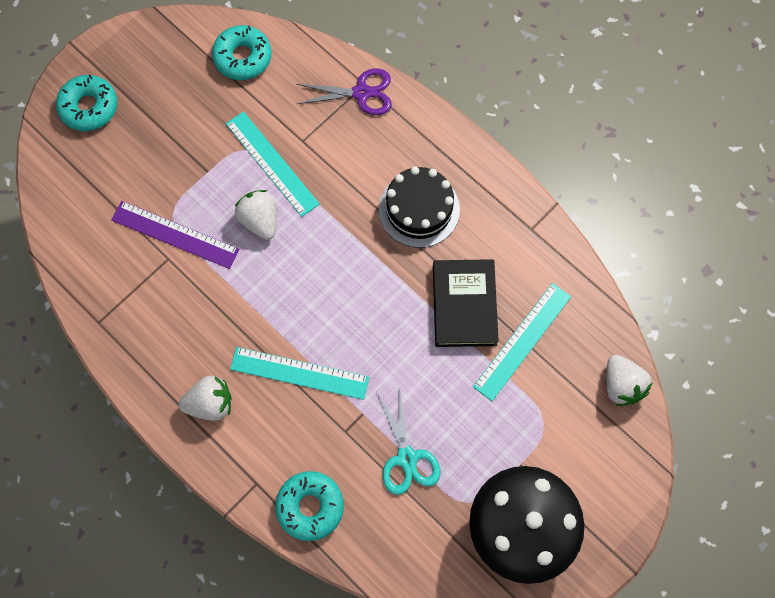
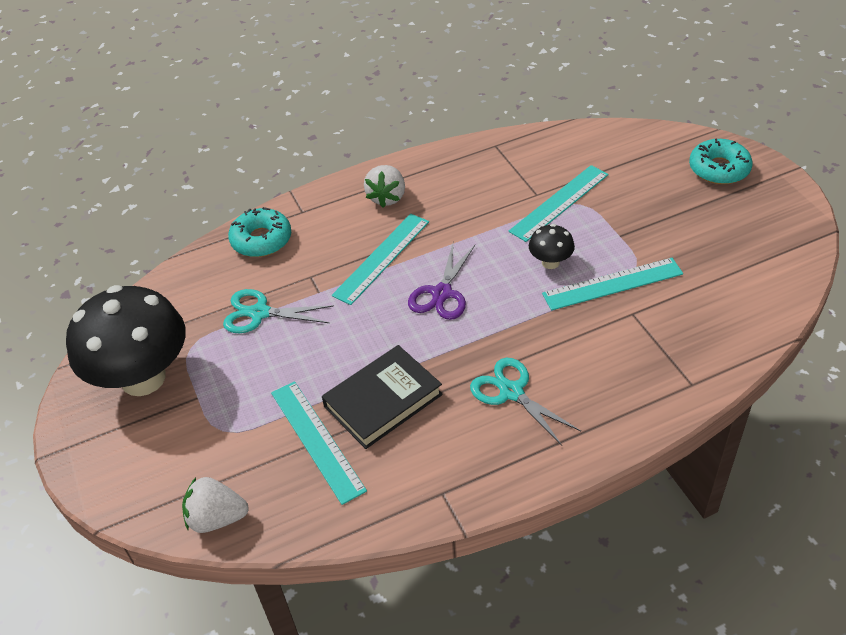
camera: 115 degrees right, 25 degrees down
purple ruler [111,201,239,269] -> turquoise ruler [508,165,609,242]
turquoise donut [212,25,272,80] -> none
white strawberry [235,190,277,240] -> black mushroom [529,224,575,269]
purple scissors [297,69,392,115] -> purple scissors moved to [408,244,475,320]
black cake [379,166,460,248] -> turquoise scissors [470,358,581,446]
black book [433,259,499,347] -> black book turned 60 degrees counterclockwise [322,345,443,449]

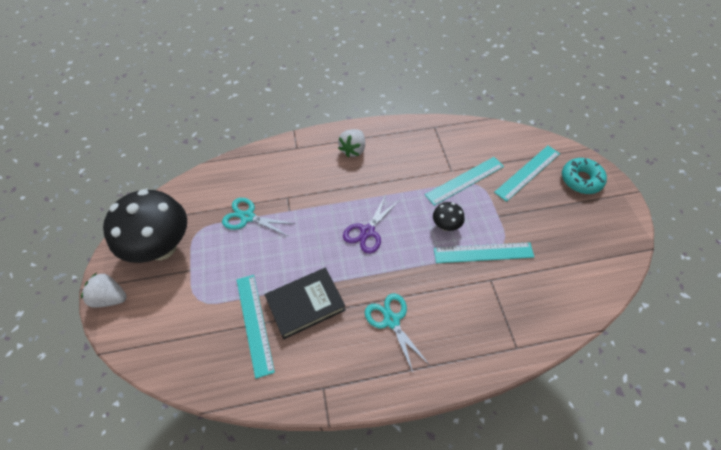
camera: 10 degrees right, 10 degrees up
white strawberry [182,477,249,533] -> white strawberry moved to [81,273,127,308]
turquoise donut [228,207,291,257] -> none
turquoise ruler [332,214,429,305] -> turquoise ruler moved to [494,146,560,202]

